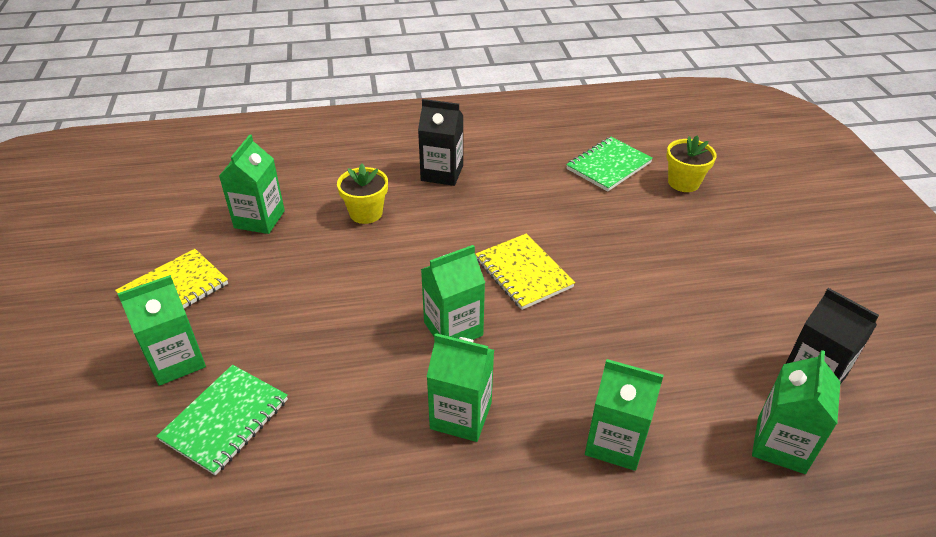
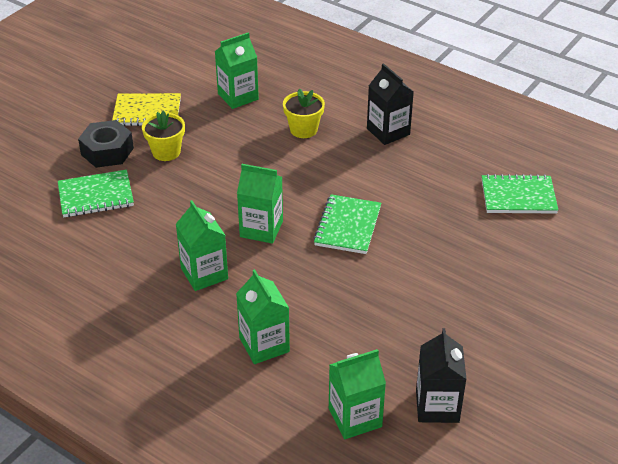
camera: 45 degrees right, 0 degrees up
green carton [117,275,206,386] -> black nut [78,120,134,168]
yellow notebook [475,234,575,310] -> green notebook [313,194,381,254]
yellow flower pot [666,136,717,192] -> yellow flower pot moved to [142,111,185,161]

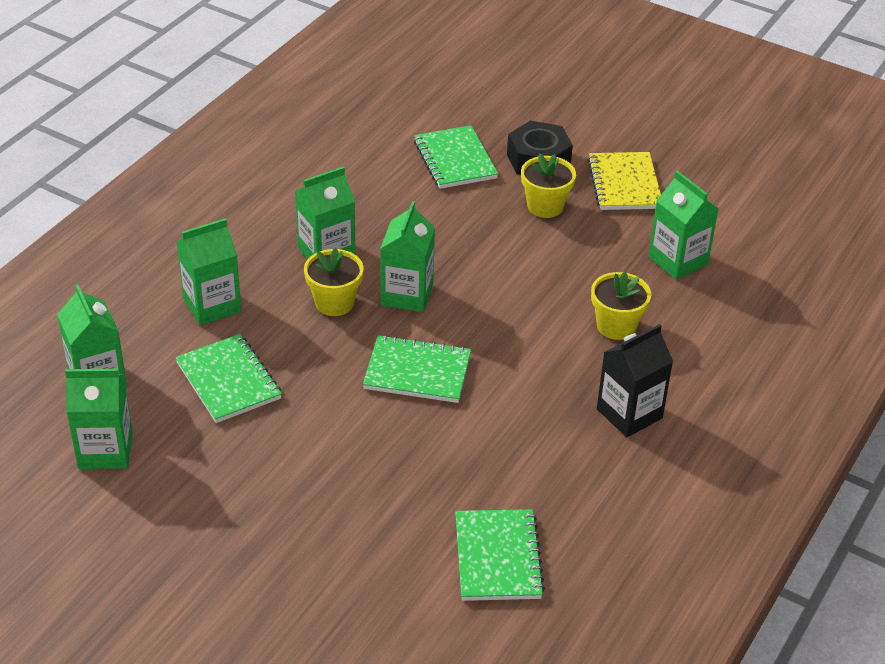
camera: 85 degrees right, 0 degrees up
black carton [416,328,466,423] -> green carton [65,369,133,469]
none -> green notebook [175,334,282,423]
none -> yellow flower pot [304,248,364,316]

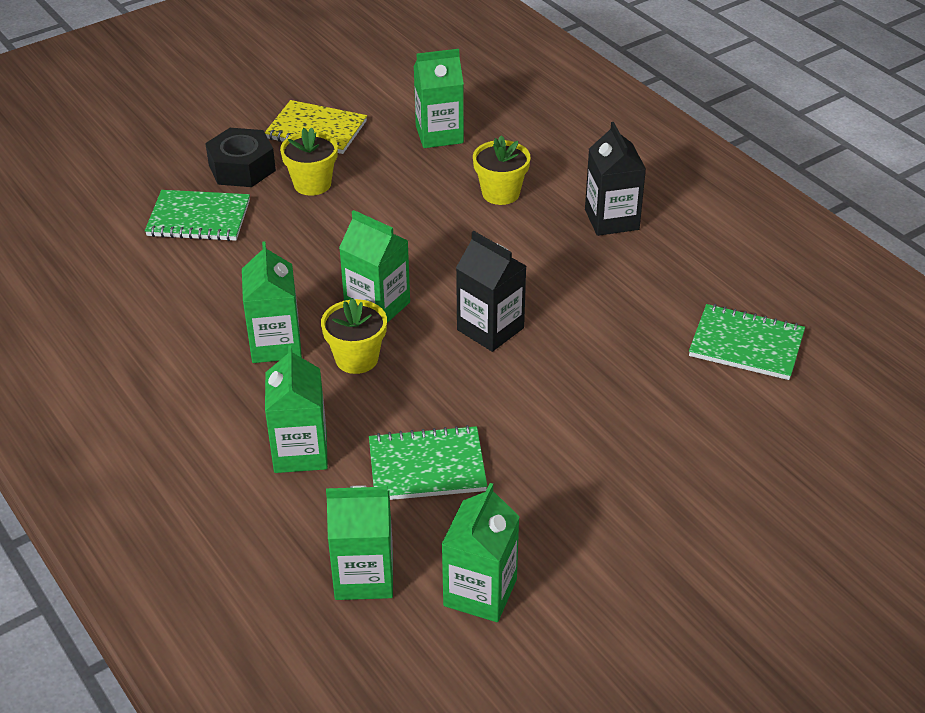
camera: 65 degrees left, 0 degrees up
green notebook [363,335,471,403] -> black carton [456,231,526,352]

